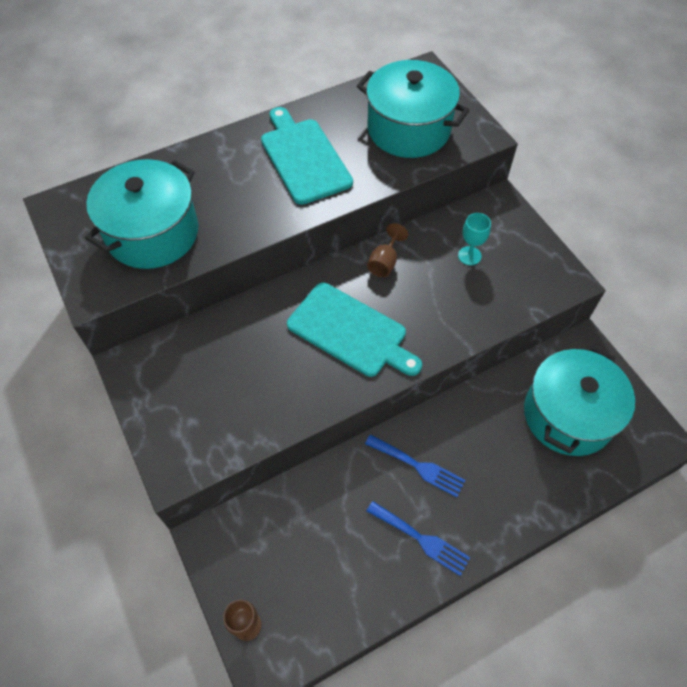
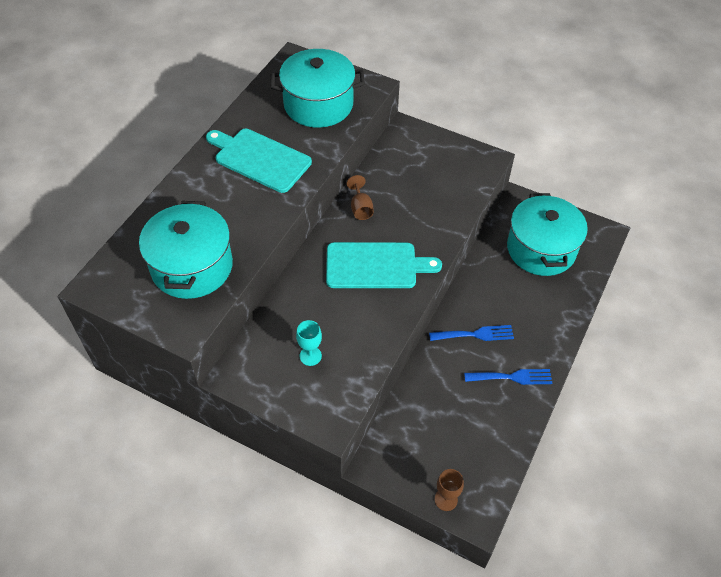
camera: 35 degrees left, 5 degrees down
turquoise goblet [458,213,491,265] -> turquoise goblet moved to [296,320,322,366]

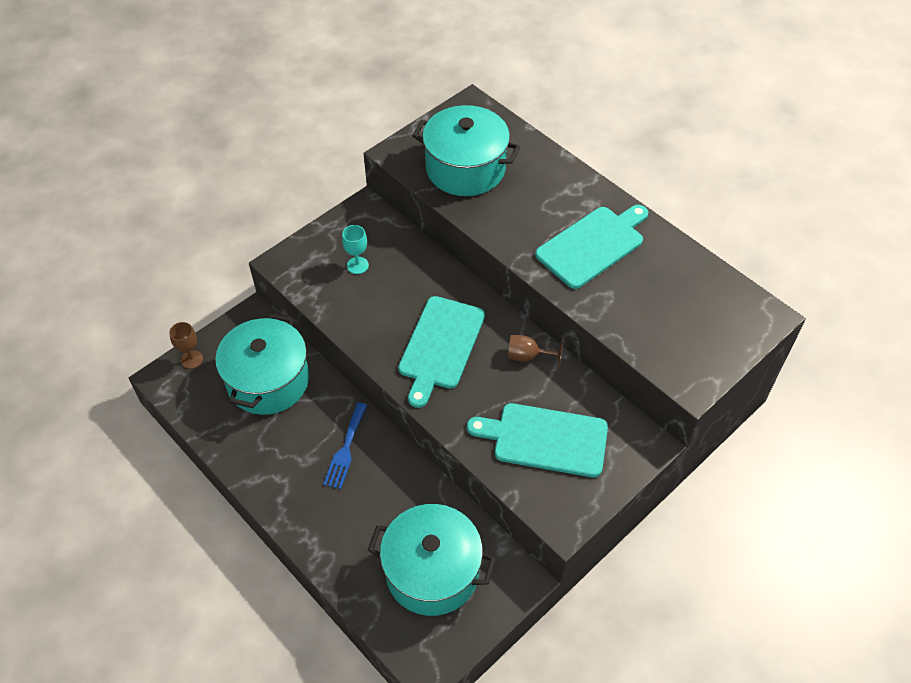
camera: 110 degrees right, 0 degrees up
turquoise pot [271,49,365,128] -> turquoise pot moved to [215,314,309,415]
blue fork [464,369,552,385] -> none
none -> turquoise cutting board [467,403,608,478]

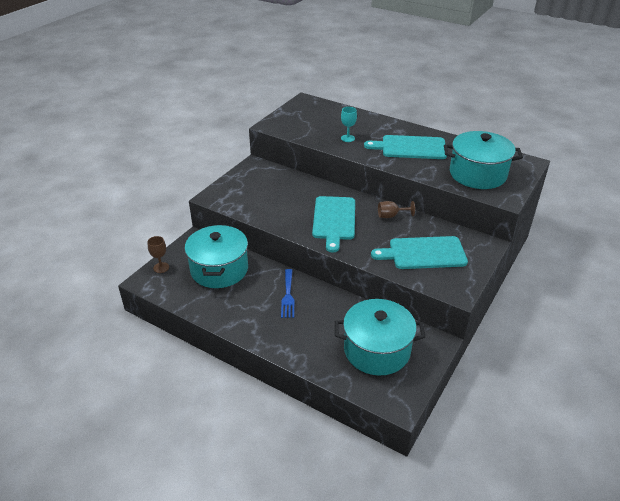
camera: 15 degrees left, 15 degrees down
turquoise goblet [342,225,369,274] -> turquoise goblet moved to [341,107,357,142]
turquoise pot [412,105,520,196] -> turquoise pot moved to [444,131,523,189]
turquoise cutting board [535,205,649,289] -> turquoise cutting board turned 120 degrees counterclockwise [364,135,447,159]

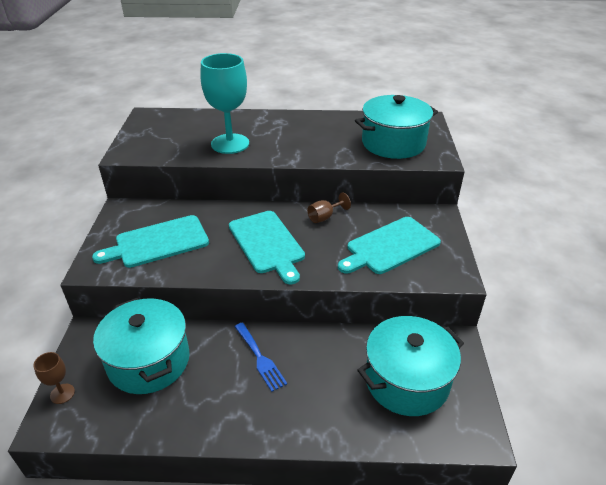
camera: 30 degrees left, 0 degrees up
turquoise goblet [341,107,357,142] -> turquoise goblet [200,53,249,154], size x2.20
turquoise cutting board [364,135,447,159] -> turquoise cutting board moved to [92,215,209,268]

